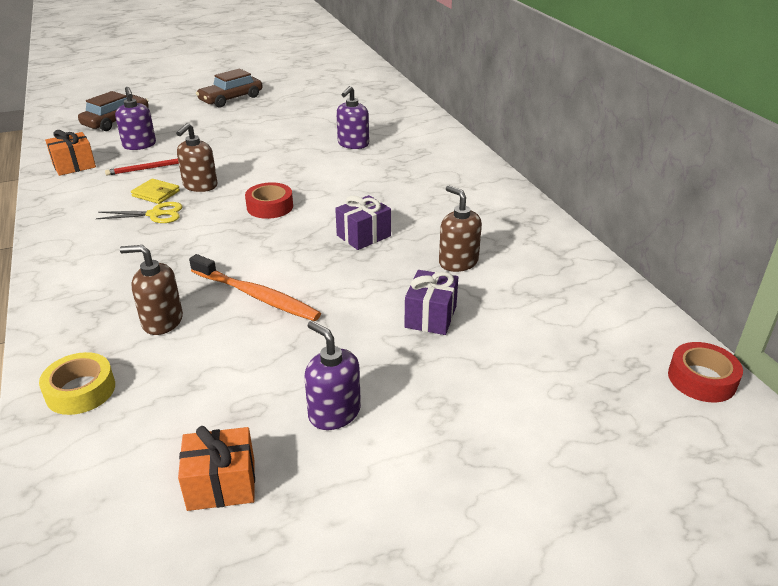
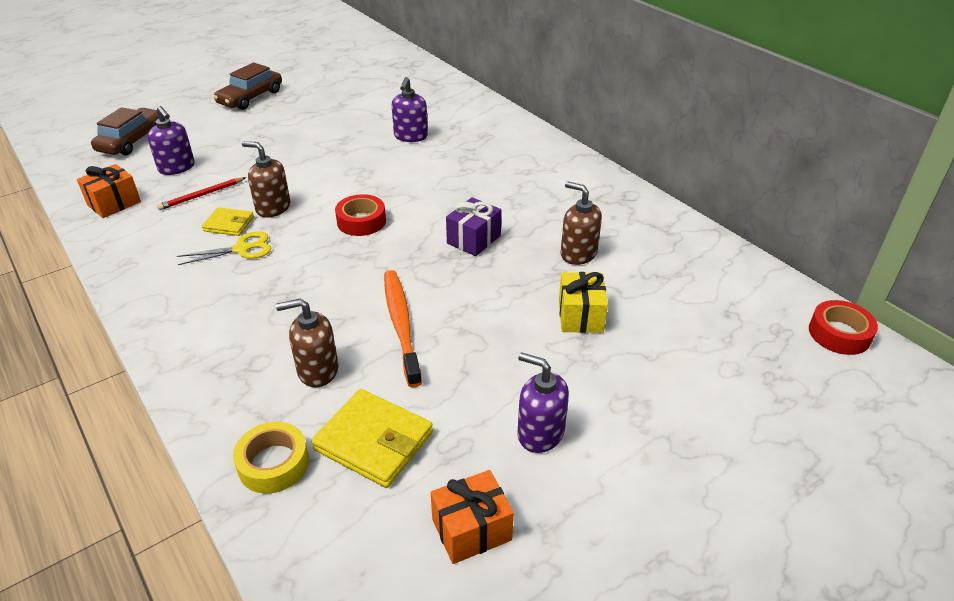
camera: 15 degrees left, 5 degrees up
brown soap dispenser [176,123,217,192] -> brown soap dispenser turned 105 degrees clockwise [242,141,291,218]
orange toothbrush [189,254,321,321] -> orange toothbrush turned 120 degrees counterclockwise [384,270,422,387]
purple gift [404,270,458,335] -> yellow gift [559,272,608,333]
none -> yellow wallet [311,389,433,488]

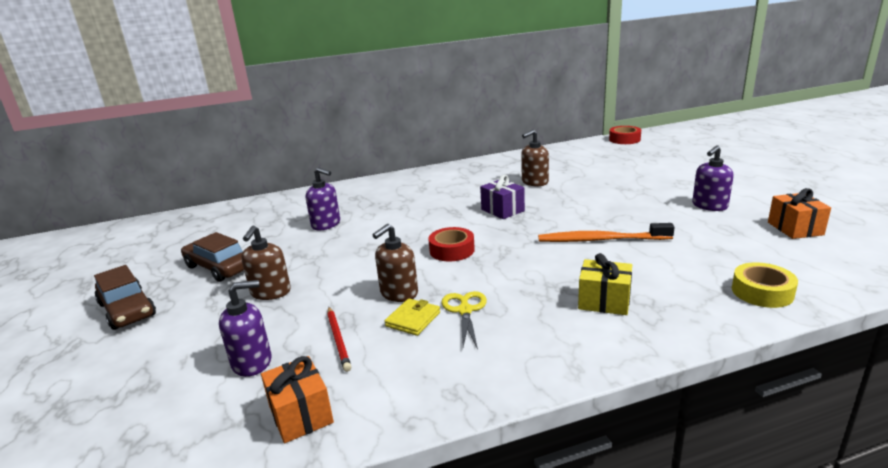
camera: 70 degrees left, 15 degrees down
brown car [91,107,159,155] -> brown car moved to [181,232,244,282]
brown soap dispenser [276,299,338,387] -> brown soap dispenser moved to [241,226,291,300]
yellow wallet [311,389,433,488] -> none
yellow gift [559,272,608,333] -> yellow gift moved to [578,253,632,315]

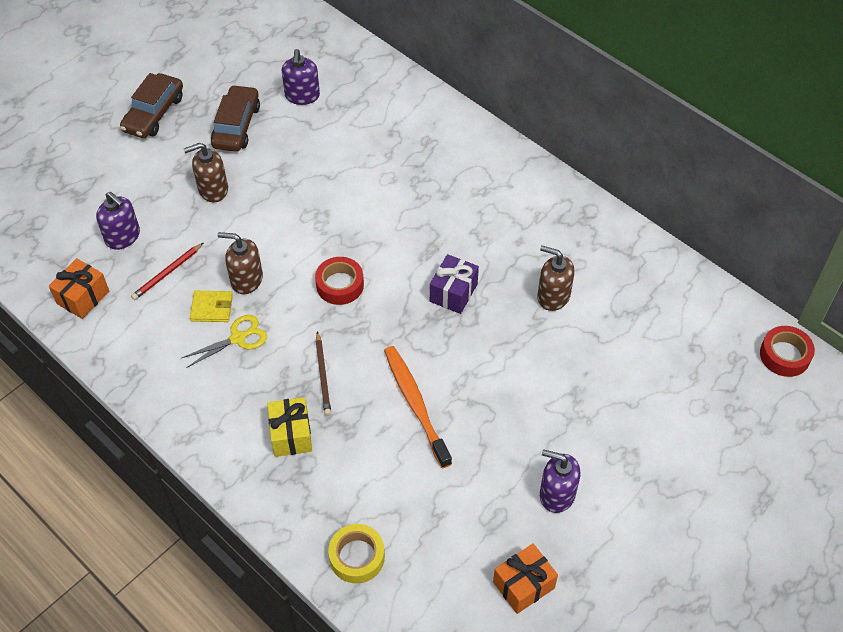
camera: 60 degrees right, 30 degrees up
purple soap dispenser [306,167,340,230] -> purple soap dispenser moved to [282,49,320,105]
none -> brown pencil [316,331,331,416]

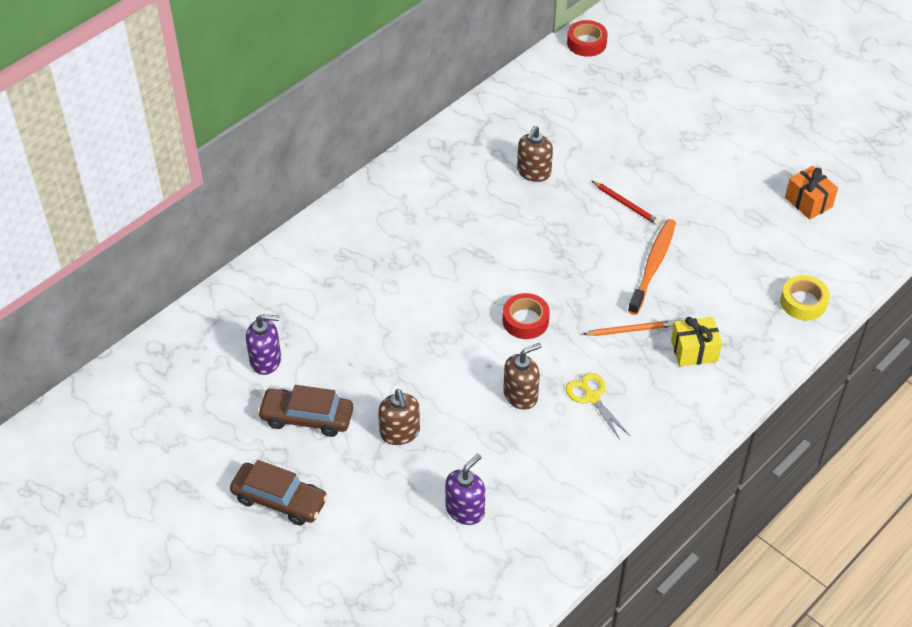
camera: 90 degrees left, 5 degrees down
orange gift [49,258,109,319] -> none
red pencil [131,243,203,300] -> red pencil moved to [592,181,660,225]
yellow wallet [190,291,233,322] -> none
brown soap dispenser [218,232,263,294] -> brown soap dispenser turned 135 degrees counterclockwise [503,343,542,410]
brown pencil [316,331,331,416] -> orange pencil [583,321,673,336]
orange toothbrush [384,346,452,468] -> orange toothbrush turned 135 degrees clockwise [628,219,676,315]
purple gift [430,254,479,314] -> none
purple soap dispenser [540,449,580,513] -> none

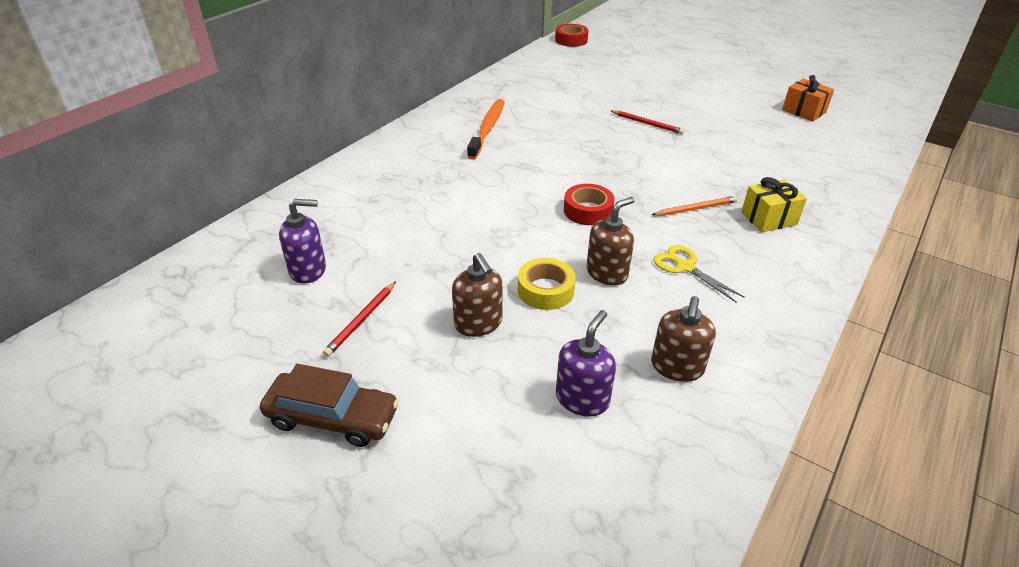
camera: 10 degrees left, 10 degrees down
brown car [257,385,353,437] -> red pencil [323,281,396,357]
brown soap dispenser [517,126,553,182] -> brown soap dispenser moved to [651,296,716,382]
orange toothbrush [628,219,676,315] -> orange toothbrush moved to [467,99,505,160]
yellow tape [780,275,830,320] -> yellow tape moved to [518,258,576,310]

